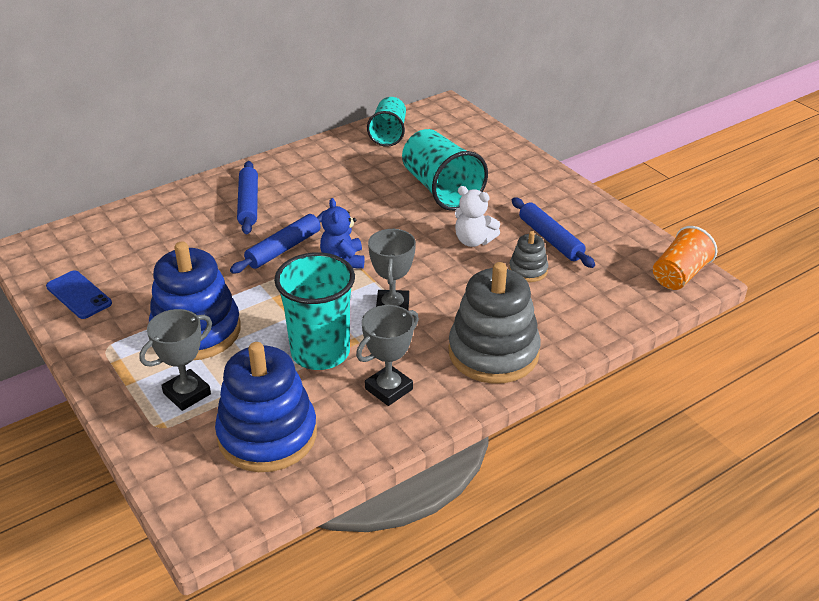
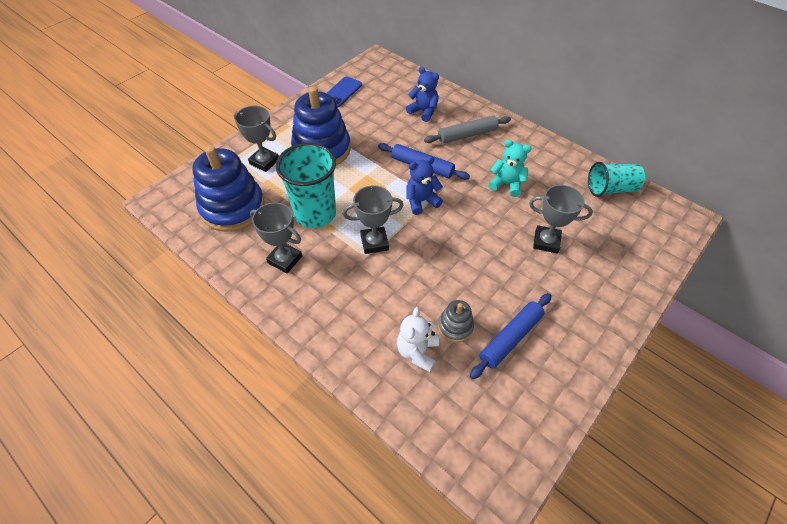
camera: 75 degrees right, 15 degrees up
blue rolling pin [237,161,258,234] -> grey rolling pin [424,116,511,144]
turquoise cup [402,129,488,211] -> grey trophy [529,185,593,254]
grey stacking toy [449,262,541,384] -> none
white teddy bear [455,186,500,247] -> white teddy bear moved to [397,307,439,372]
orange cup [653,226,717,290] -> none
none -> blue teddy bear [406,67,439,122]
none -> turquoise teddy bear [488,139,532,197]

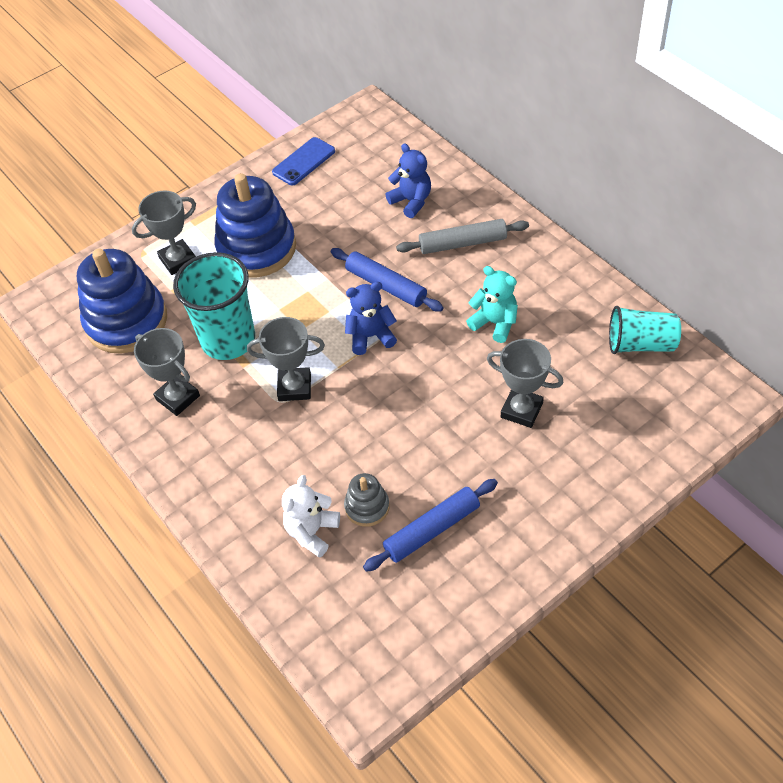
camera: 15 degrees right, 0 degrees up
grey trophy [234,106,279,172] -> grey trophy turned 75 degrees counterclockwise [132,191,196,275]

